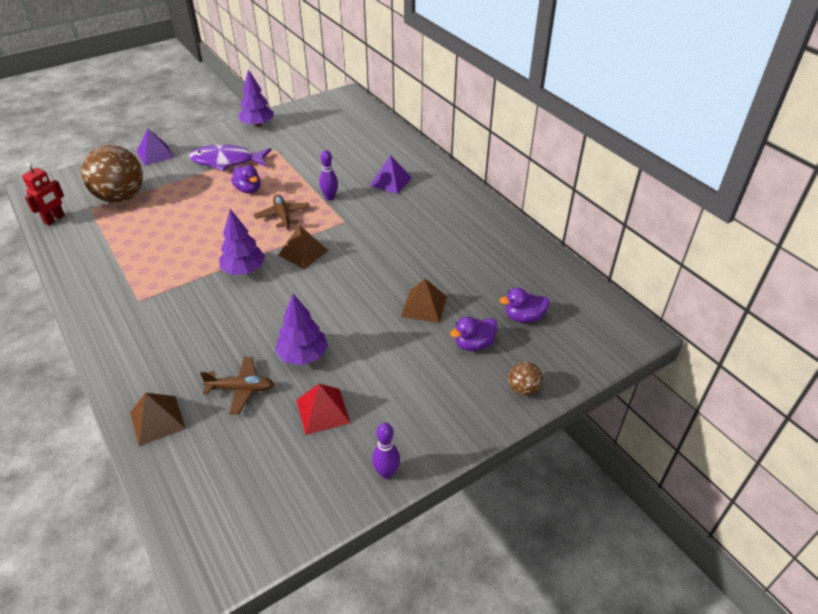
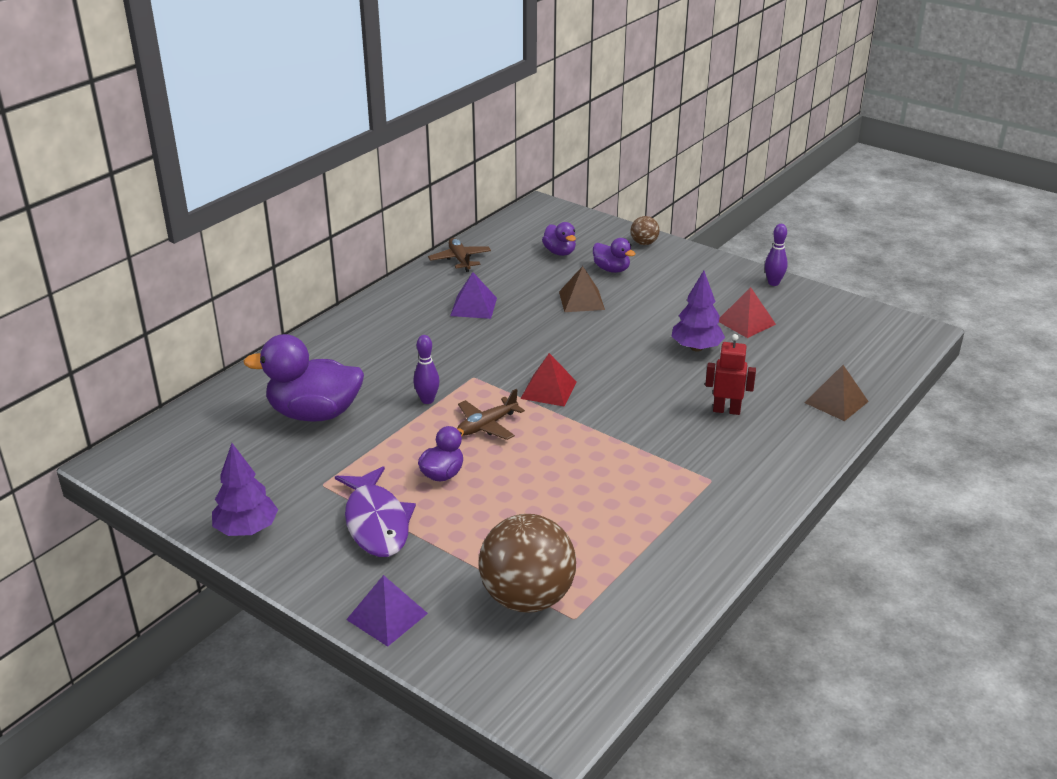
camera: 110 degrees left, 10 degrees down
red robot [22,163,65,225] -> red robot moved to [705,334,756,415]
brown plane [200,357,274,414] -> brown plane moved to [428,238,491,272]
purple tree [219,209,265,275] -> none
brown pyramid [278,225,329,269] -> red pyramid [521,353,576,407]
purple pyramid [370,155,412,194] -> purple pyramid moved to [450,272,497,319]
none -> purple duck [244,334,364,422]

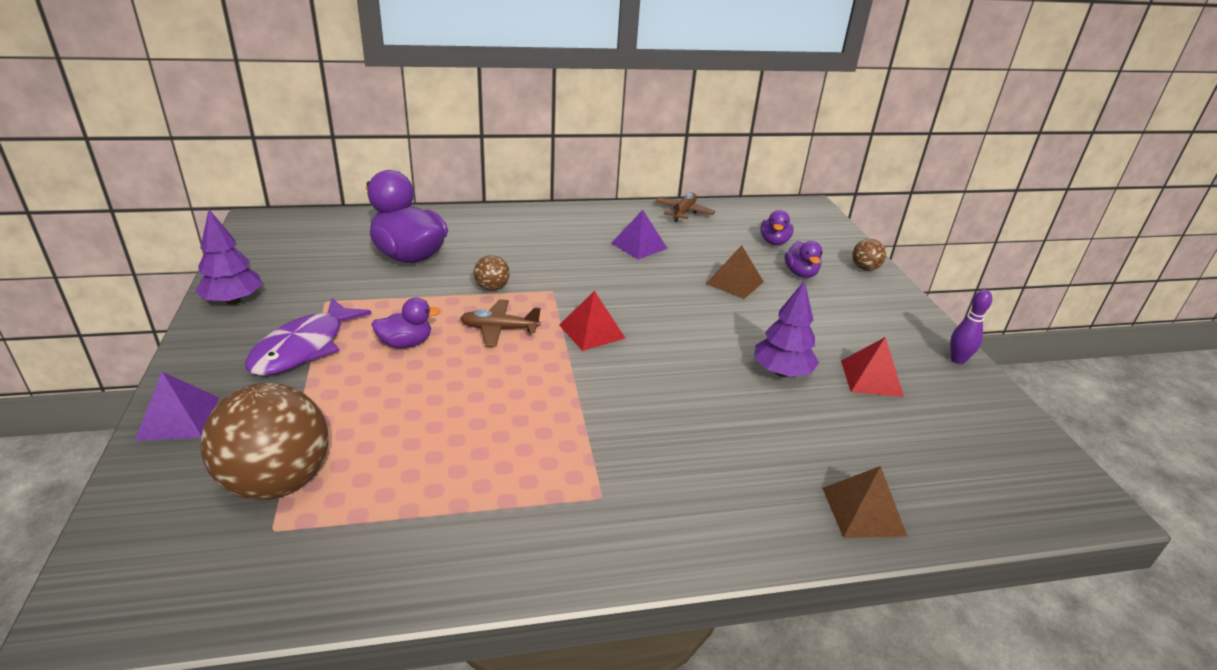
camera: 40 degrees right, 0 degrees up
purple bowling pin [413,335,440,404] -> brown ball [474,255,510,291]
red robot [705,334,756,415] -> none

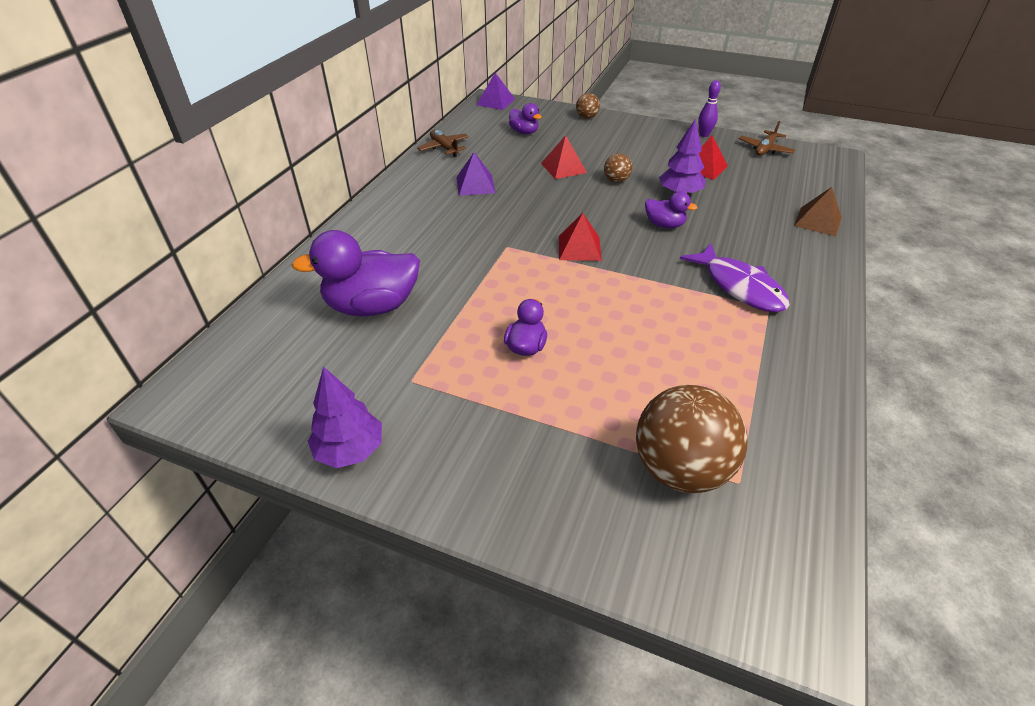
camera: 55 degrees left, 10 degrees up
purple pyramid [135,372,219,441] -> purple pyramid moved to [477,73,515,110]
purple fish [245,298,372,376] -> purple fish moved to [680,244,790,312]
brown plane [460,299,541,347] -> brown plane moved to [739,121,795,156]
brown ball [474,255,510,291] -> brown ball moved to [604,153,632,183]
brown pyramid [706,245,764,299] -> red pyramid [541,135,587,179]
purple duck [785,241,823,278] -> purple duck moved to [645,191,698,228]

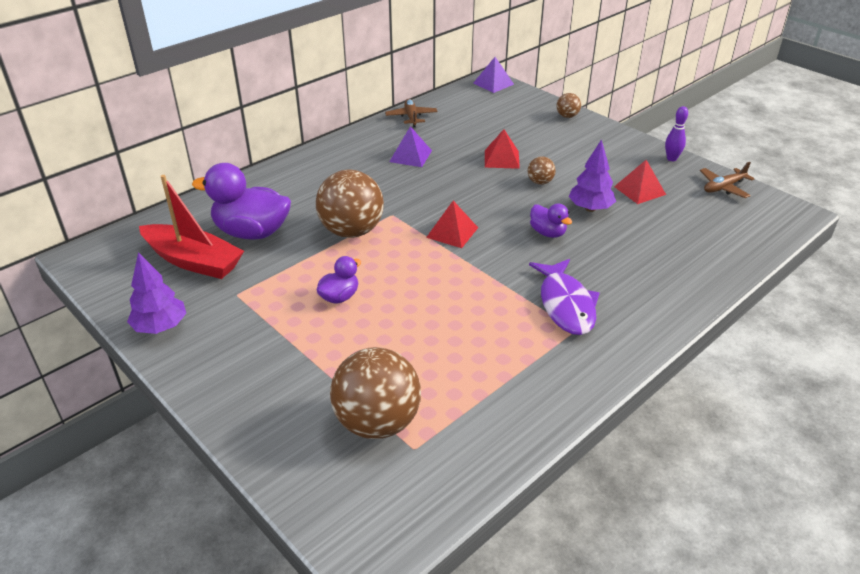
camera: 25 degrees right, 5 degrees down
purple duck [509,103,542,134] -> none
brown pyramid [794,187,841,237] -> none
none -> red boat [139,175,244,279]
none -> brown ball [316,170,384,238]

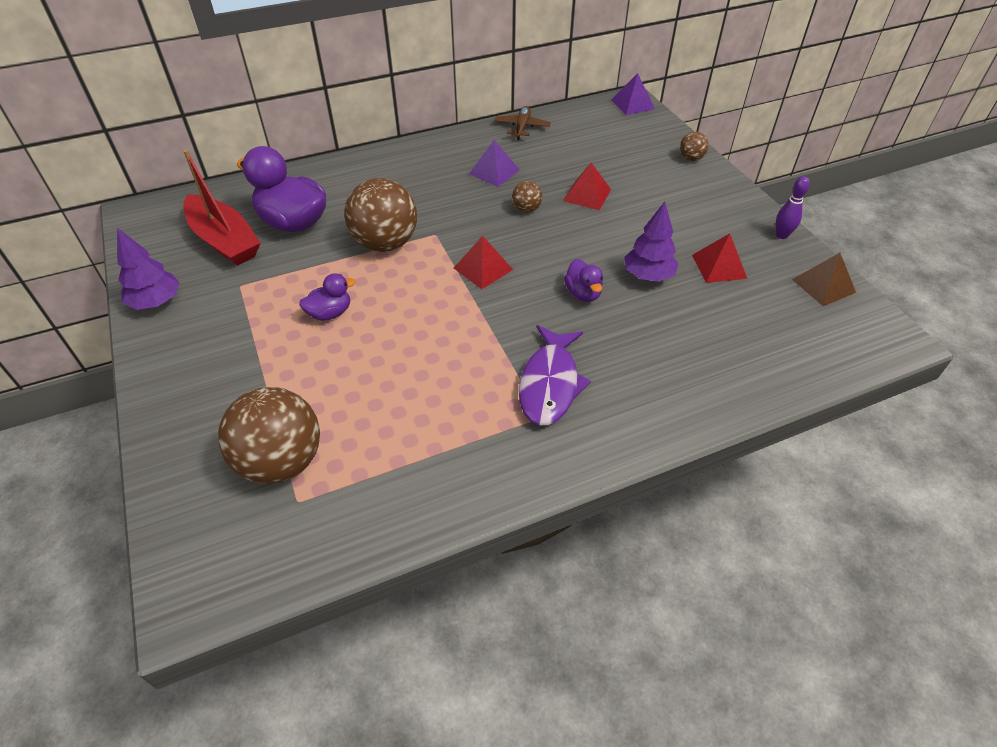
camera: 20 degrees right, 10 degrees up
brown ball [527,156,556,185] -> brown ball moved to [512,181,542,213]
brown plane [700,162,755,198] -> brown pyramid [792,253,856,306]

